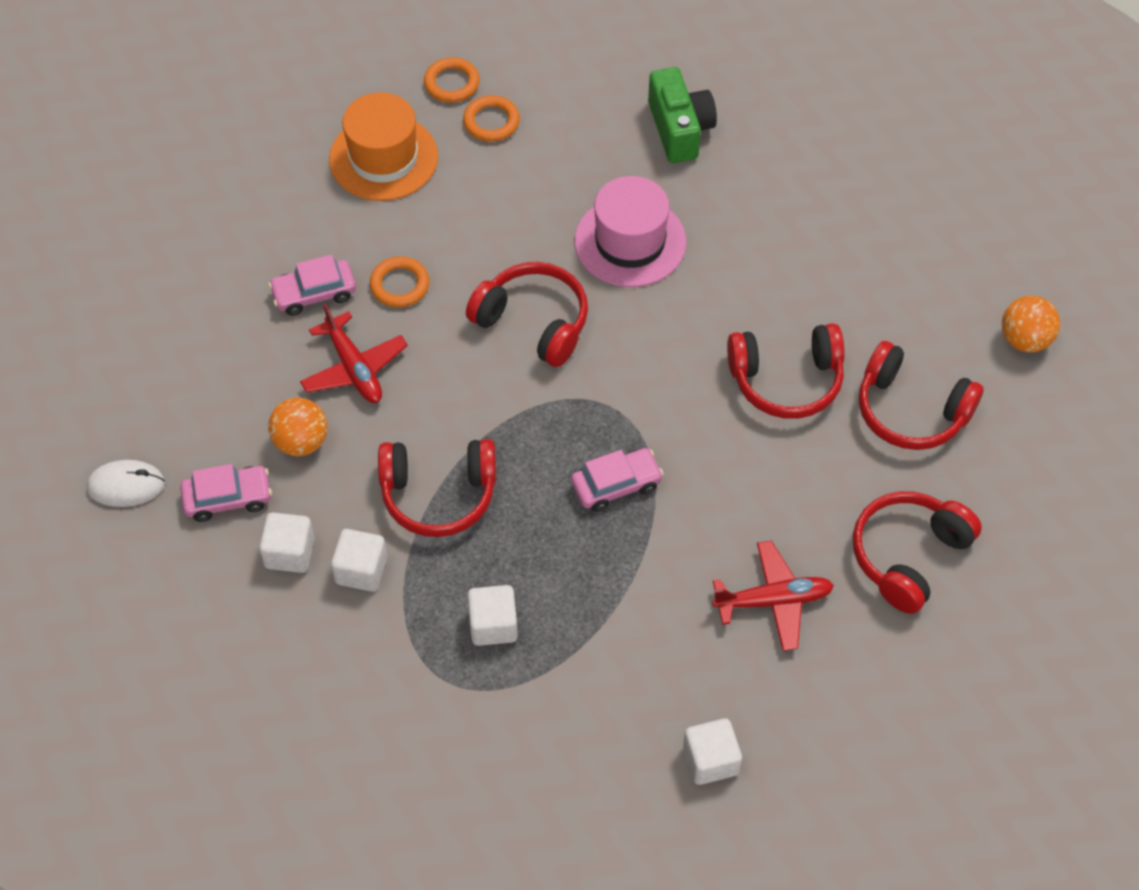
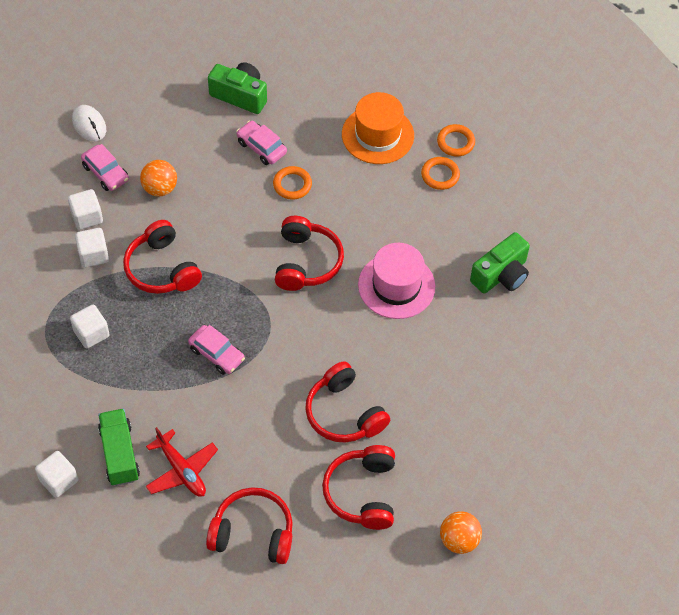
camera: 60 degrees right, 0 degrees up
red plane [300,303,408,403] -> none
none -> green truck [98,409,140,486]
none -> green camera [208,62,267,114]

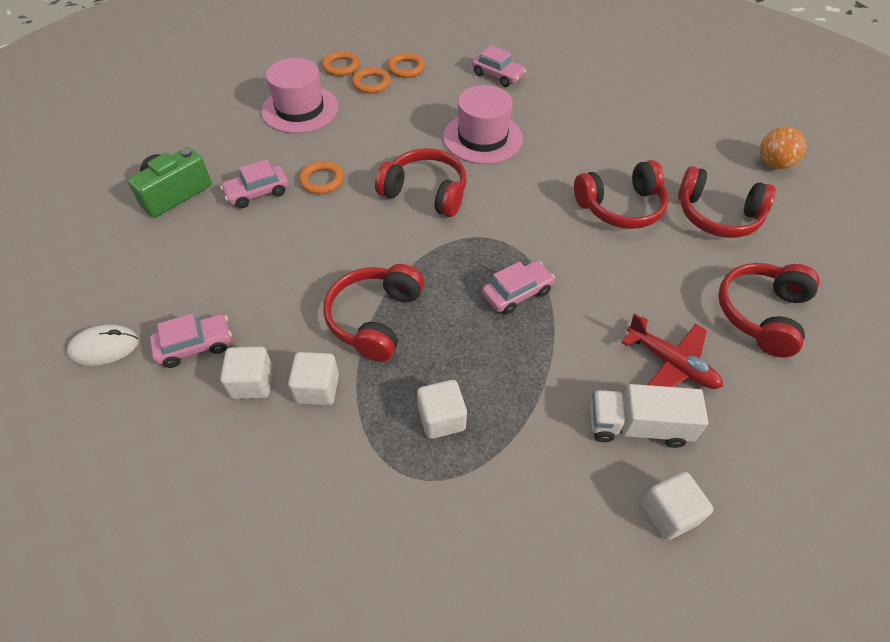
camera: 70 degrees left, 5 degrees down
green truck [98,409,140,486] -> white truck [590,384,708,448]
red headphones [123,220,202,294] -> red headphones turned 120 degrees clockwise [323,264,424,362]
orange ball [140,160,177,197] -> none
red plane [145,427,218,497] -> red plane turned 60 degrees clockwise [621,314,723,389]
orange hat [342,92,414,164] -> pink hat [261,58,338,133]
green camera [470,232,530,294] -> pink car [472,45,526,87]
none -> orange ring [387,53,425,78]

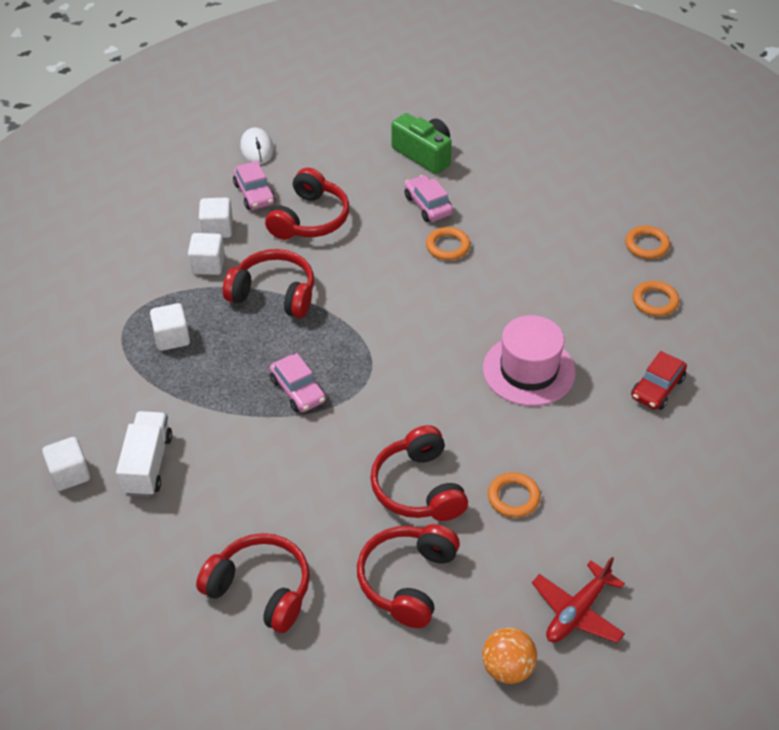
camera: 90 degrees right, 5 degrees down
pink hat [261,58,338,133] -> none
orange ring [352,67,391,94] -> orange ring moved to [488,472,541,518]
red headphones [375,148,466,217] -> red headphones moved to [265,168,349,240]
pink car [472,45,526,87] -> red car [631,351,687,410]
red plane [621,314,723,389] -> red plane moved to [532,557,625,643]

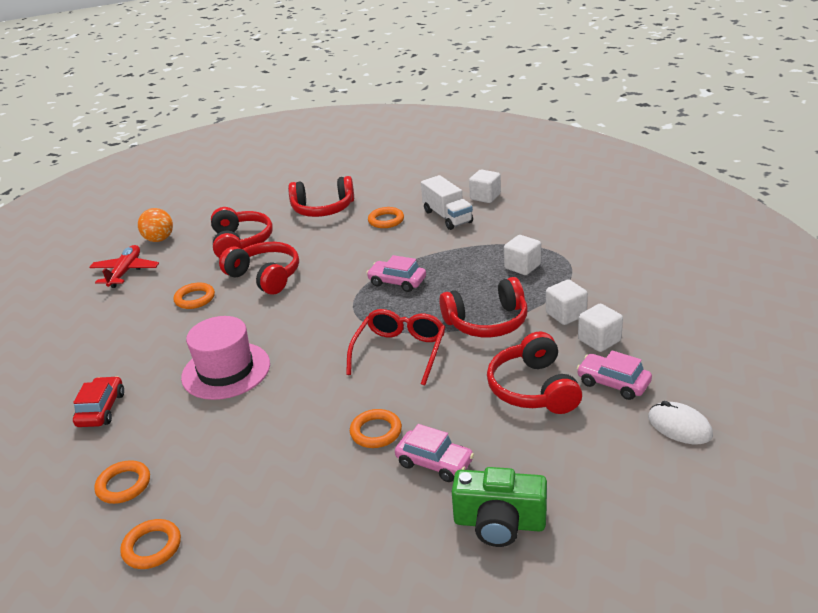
camera: 150 degrees right, 15 degrees down
none -> red glasses [346,309,445,386]
none -> orange ring [368,207,404,228]

